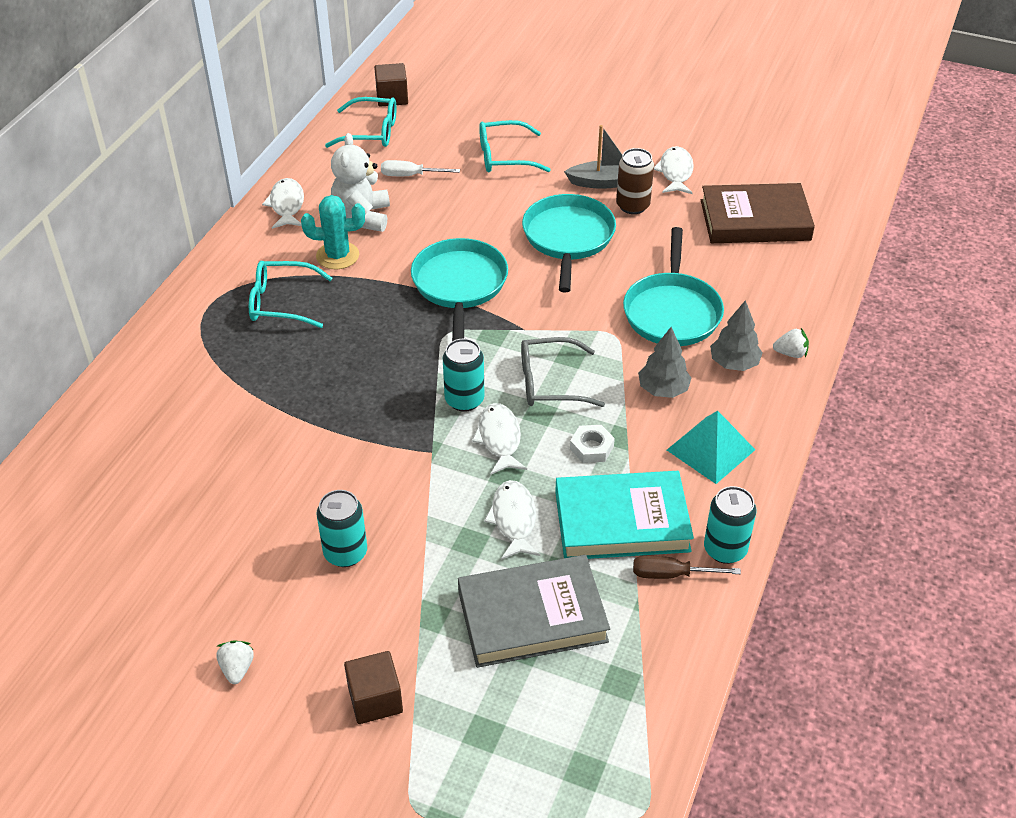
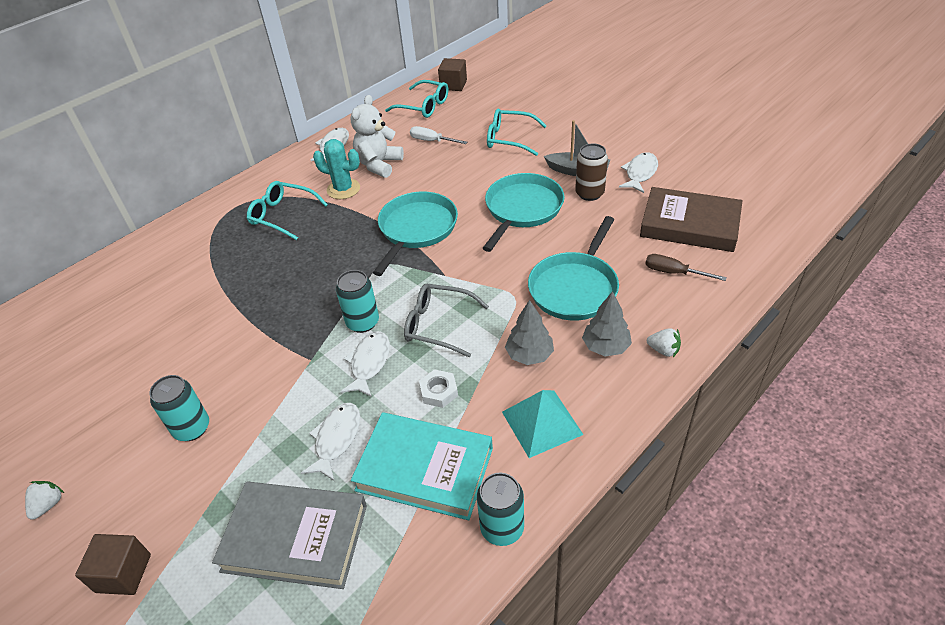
camera: 25 degrees right, 0 degrees up
brown screwdriver [633,555,741,579] -> brown screwdriver moved to [645,254,727,281]

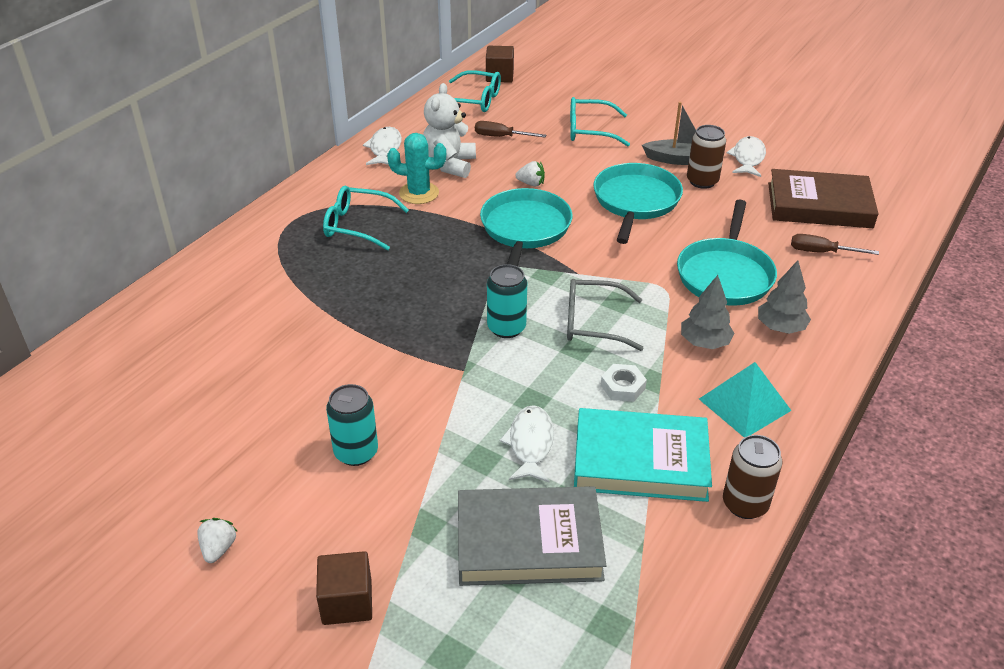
camera: 15 degrees left, 5 degrees down
white fish [340,331,390,397] -> none
white screwdriver [410,126,467,144] -> brown screwdriver [475,121,546,138]
turquoise can [477,473,524,546] -> brown can [723,435,782,519]
white strawberry [647,328,681,357] -> white strawberry moved to [515,161,545,186]

